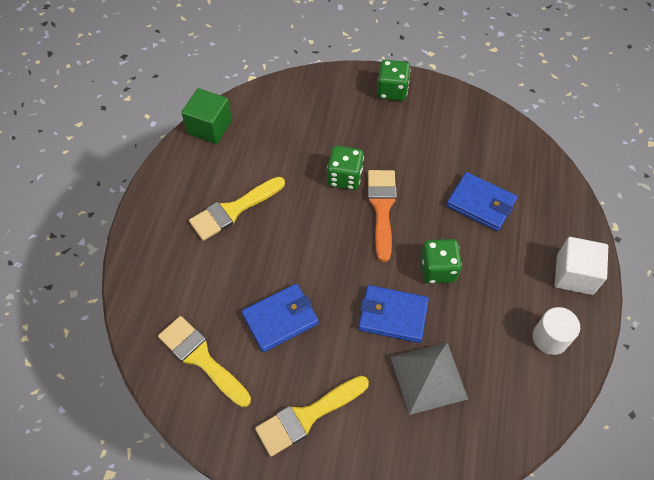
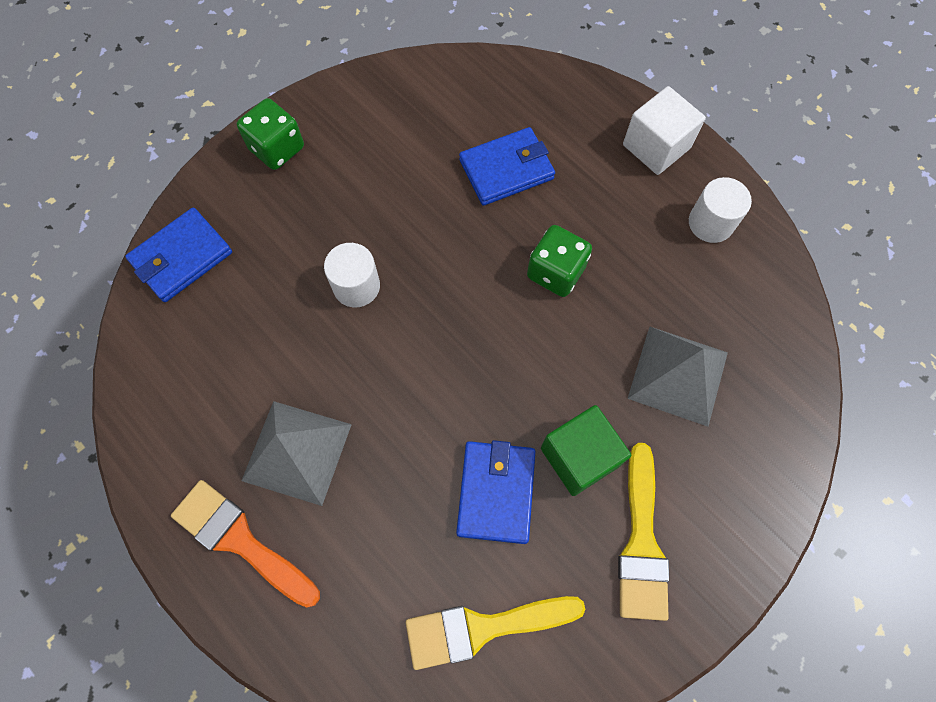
camera: 55 degrees left, 10 degrees up
green cube [181,88,232,144] -> green cube moved to [541,405,631,496]
yellow brush [189,177,285,241] -> grey pyramid [241,401,352,506]
green dice [327,146,364,190] -> white cylinder [324,243,380,307]
blue wallet [358,285,429,343] -> blue wallet moved to [125,208,232,302]
orange brush [367,170,397,262] -> orange brush moved to [171,480,320,608]

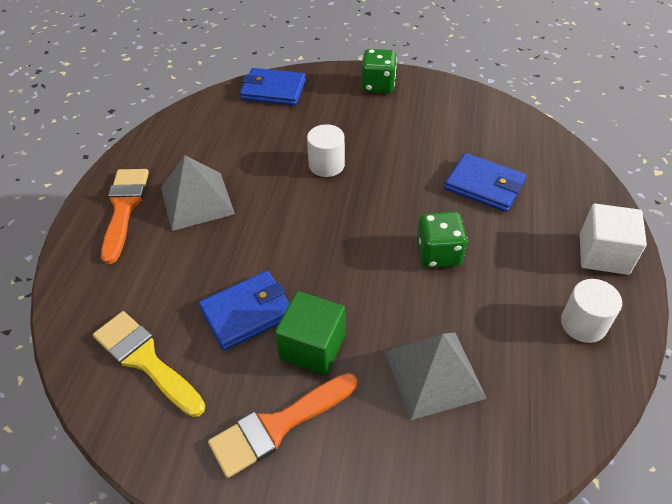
camera: 55 degrees right, 20 degrees down
yellow brush [618,443,669,621] -> orange brush [208,373,357,478]

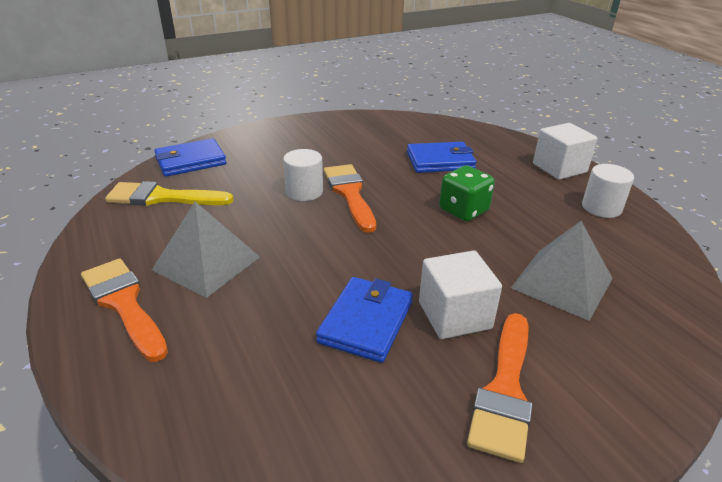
camera: 40 degrees left, 15 degrees down
yellow brush [93,311,205,417] -> yellow brush moved to [105,181,234,206]
green cube [275,291,346,375] -> white cube [419,251,502,339]
green dice [362,49,397,93] -> none
none -> orange brush [324,164,376,233]

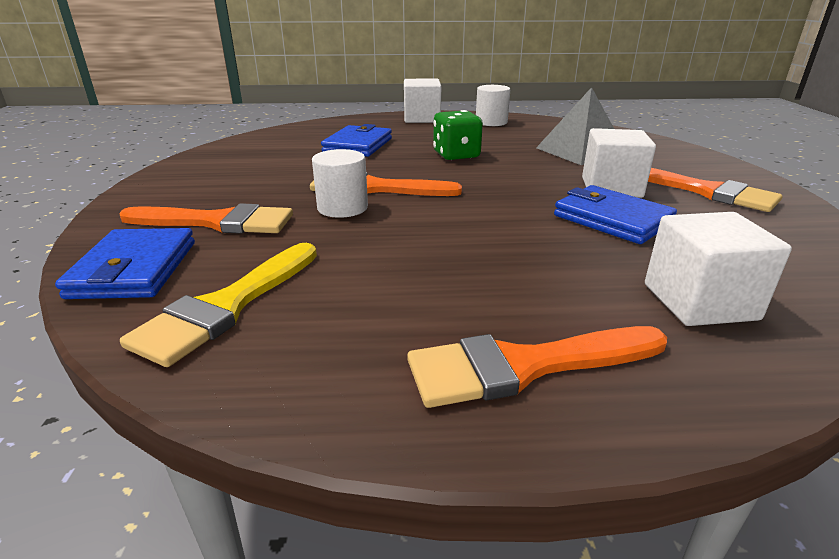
camera: 65 degrees left, 5 degrees down
grey pyramid [152,202,260,298] -> none
none -> orange brush [119,203,293,234]
none -> white cube [645,212,792,326]

